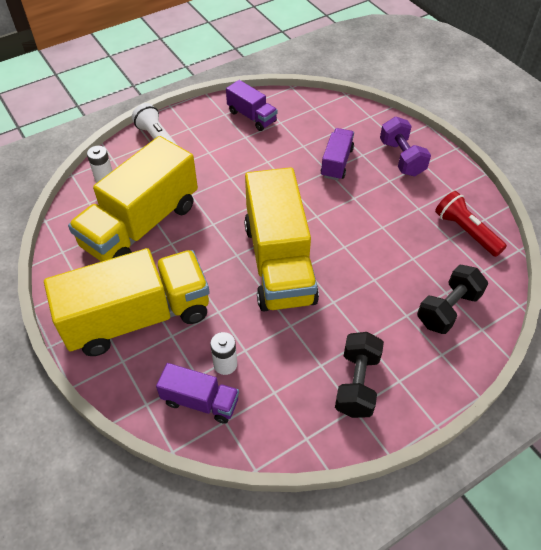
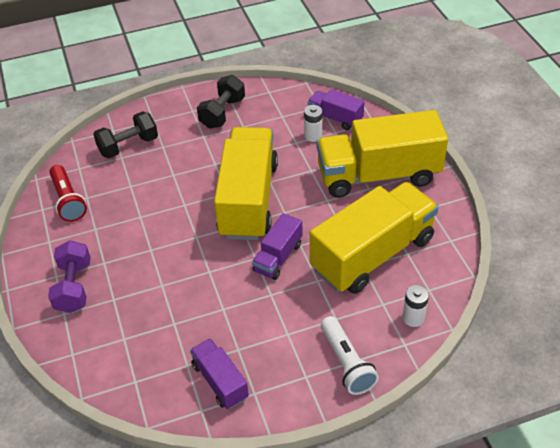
camera: 165 degrees left, 5 degrees down
purple truck [321,128,354,180] -> purple truck moved to [252,213,302,280]

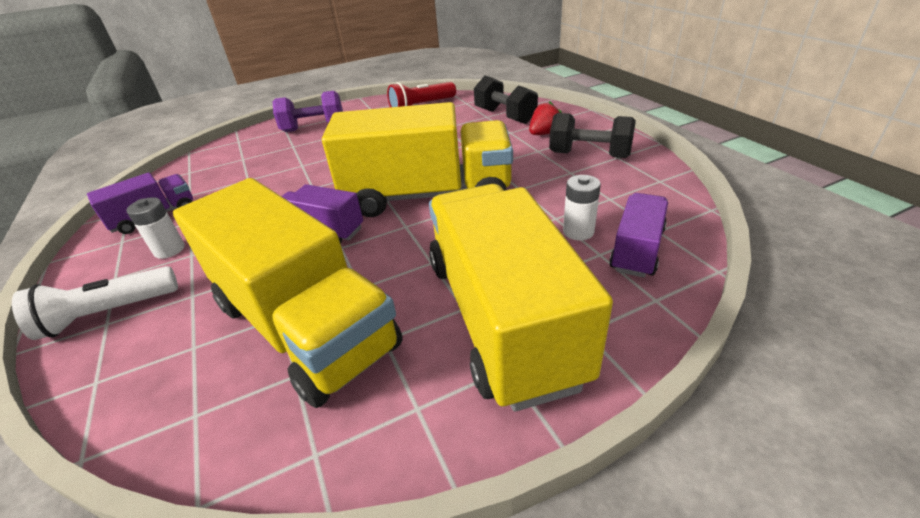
camera: 85 degrees right, 10 degrees down
white battery [402,285,429,327] -> white battery moved to [126,197,185,259]
none -> red strawberry [529,101,562,135]

